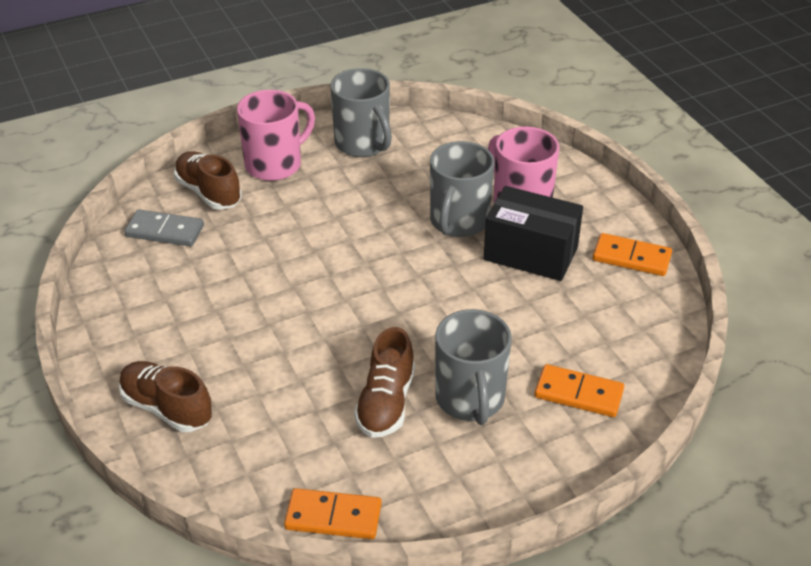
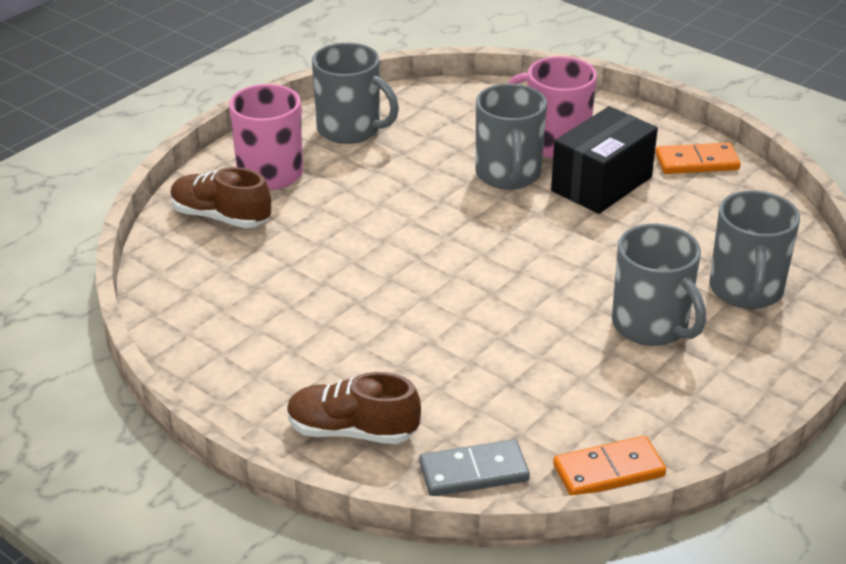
camera: 25 degrees left, 5 degrees down
grey domino [124,209,204,246] -> grey domino moved to [419,439,530,496]
brown shoe [354,327,415,438] -> none
black box [484,186,583,281] -> black box turned 45 degrees counterclockwise [551,106,658,214]
orange domino [535,364,624,417] -> grey mug [709,191,800,309]

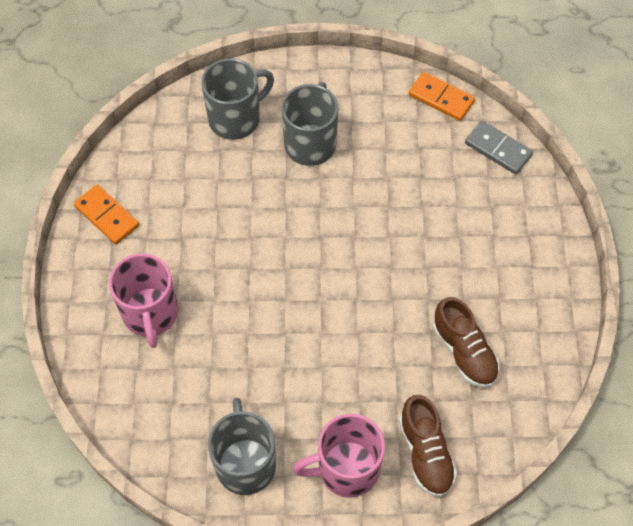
camera: 130 degrees left, 25 degrees up
brown shoe [287,372,421,444] -> brown shoe moved to [433,297,500,388]
grey mug [476,84,547,190] -> none
black box [551,106,658,214] -> none

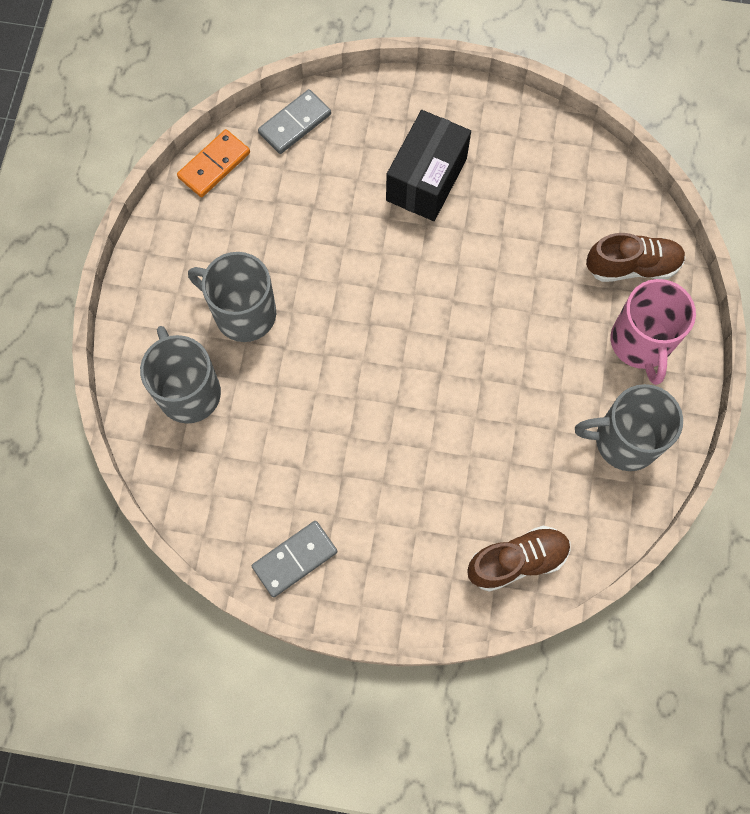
camera: 80 degrees left, 10 degrees up
orange domino [74,185,139,244] -> grey domino [252,521,337,597]
pink mug [109,253,178,348] -> none
brown shoe [433,297,500,388] -> brown shoe moved to [467,525,570,592]
none -> black box [386,110,471,221]

